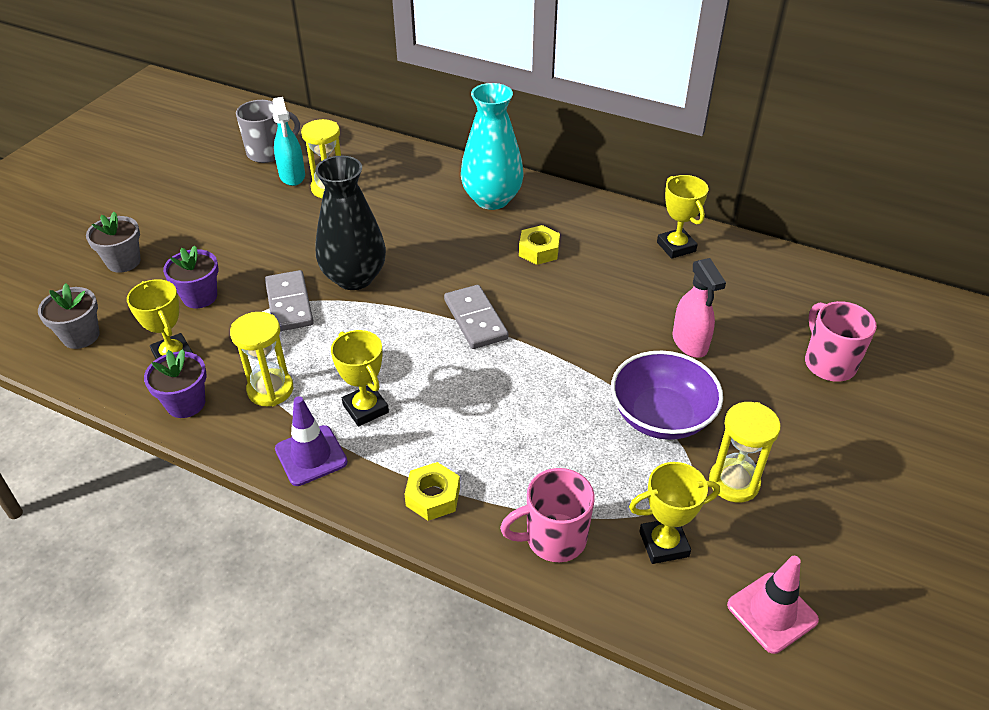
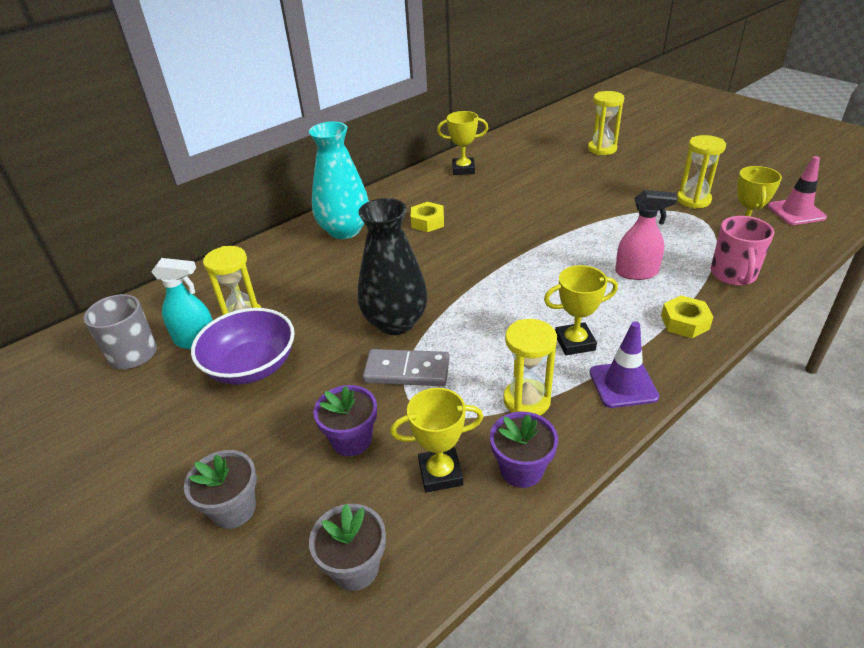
camera: 65 degrees left, 5 degrees down
grey domino [444,285,509,349] -> none
purple bowl [611,351,723,440] -> purple bowl moved to [191,308,295,385]
pink spray bottle [672,258,726,358] -> pink spray bottle moved to [615,190,678,280]
pink mug [805,301,877,382] -> yellow hourglass [588,91,624,155]

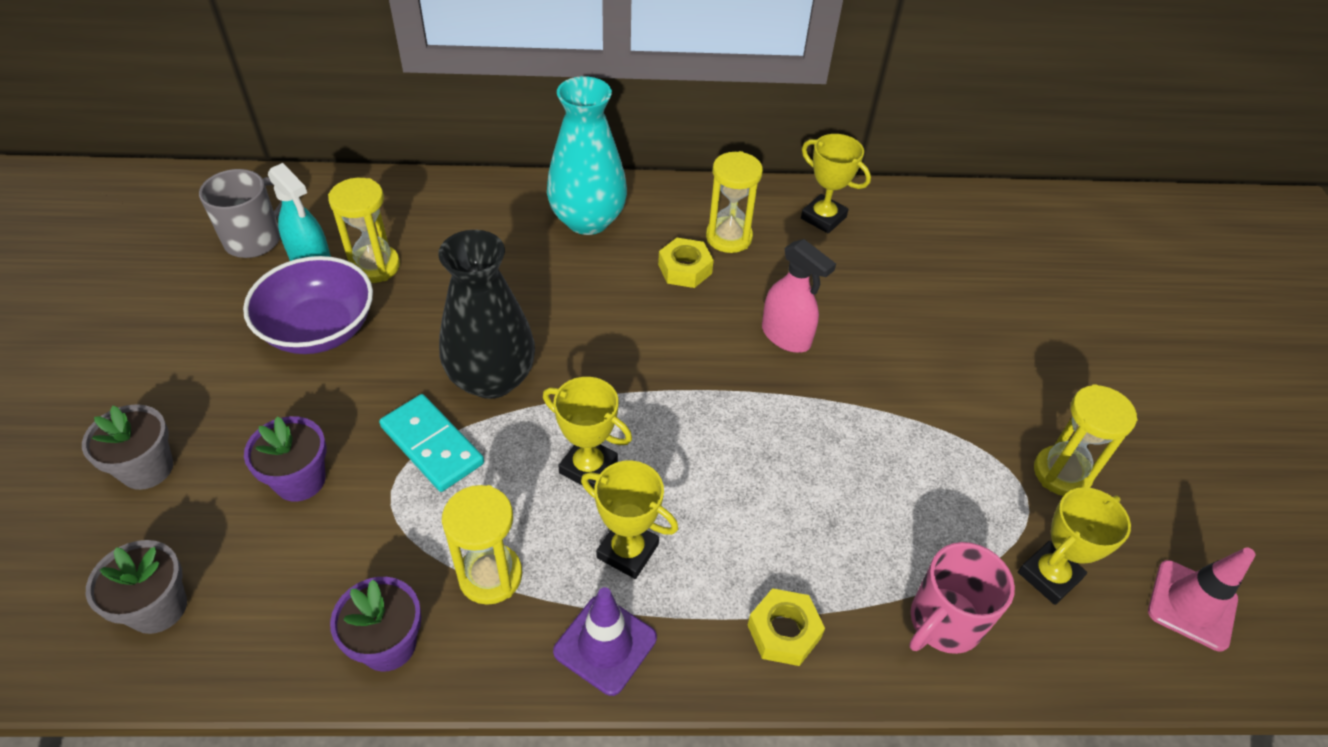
camera: 35 degrees right, 10 degrees up
grey domino [363,349,450,386] -> turquoise domino [379,394,484,492]
yellow trophy [390,388,483,493] -> yellow trophy moved to [543,377,632,488]
yellow hourglass [588,91,624,155] -> yellow hourglass moved to [706,151,763,253]
pink spray bottle [615,190,678,280] -> pink spray bottle moved to [762,239,836,353]

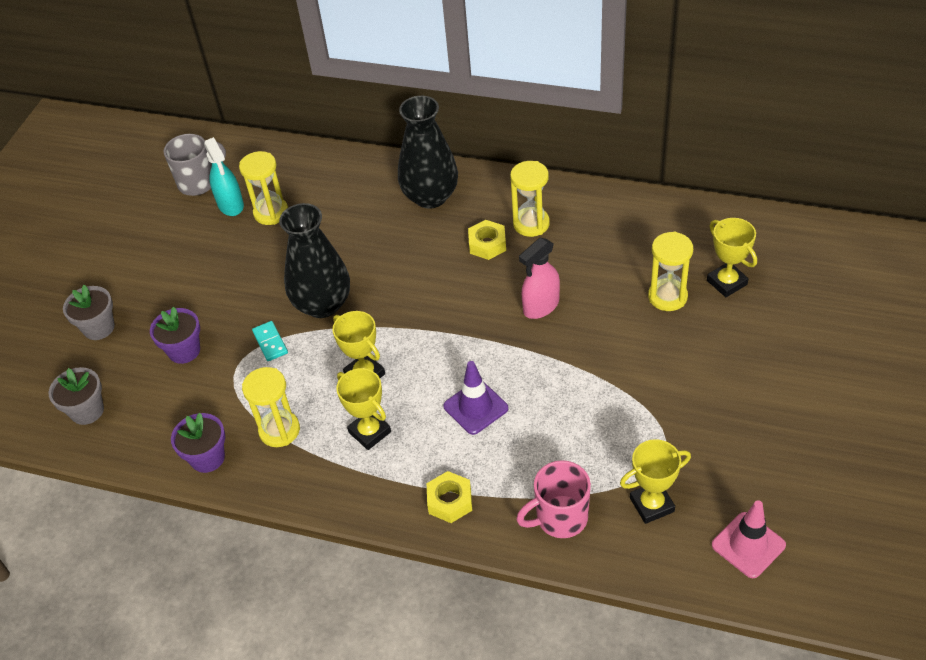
camera: 25 degrees right, 0 degrees up
purple bowl [243,256,373,354] -> none
turquoise domino [379,394,484,492] -> turquoise domino [252,321,288,361], size x0.62
turquoise vase [547,76,627,235] -> black vase [398,96,458,209]
purple traffic cone [553,587,657,696] -> purple traffic cone moved to [443,361,508,435]
pink spray bottle [762,239,836,353] -> pink spray bottle turned 75 degrees clockwise [519,238,560,319]
yellow trophy [801,134,871,233] -> yellow trophy moved to [707,218,757,297]
yellow hourglass [1034,384,1138,496] -> yellow hourglass moved to [648,232,693,311]

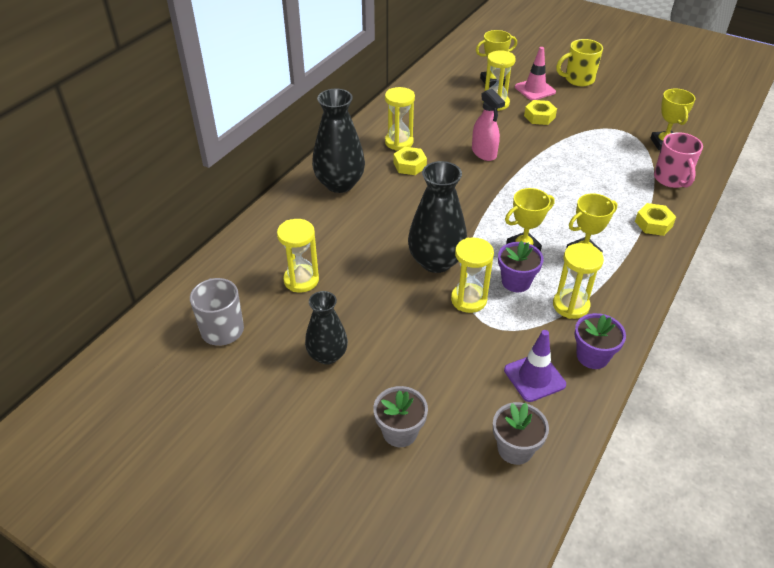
camera: 80 degrees left, 5 degrees down
purple flower pot [150,307,200,364] -> purple flower pot moved to [498,241,544,292]
turquoise spray bottle [204,137,244,216] -> none
turquoise domino [252,321,288,361] -> yellow hourglass [451,238,494,313]
purple traffic cone [443,361,508,435] -> purple traffic cone moved to [504,330,566,402]
pink traffic cone [712,500,786,578] -> pink traffic cone moved to [515,47,556,100]
none -> black vase [305,291,348,364]
none -> yellow nut [524,100,557,125]
none -> yellow mug [556,39,603,86]

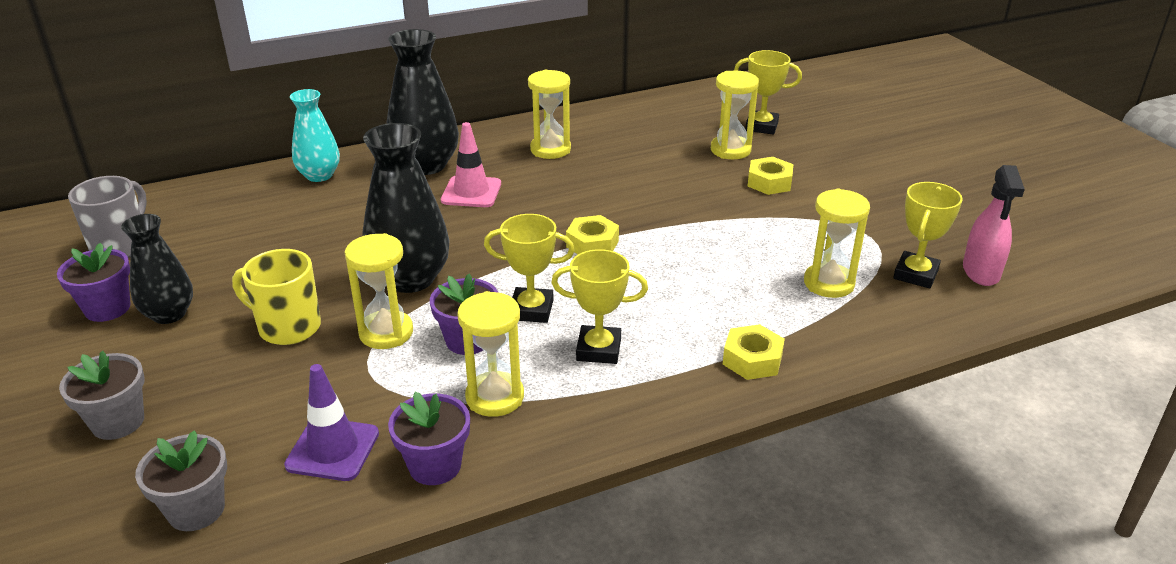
camera: 35 degrees right, 10 degrees down
yellow hourglass [277,219,319,293] -> yellow hourglass moved to [804,189,870,298]
yellow nut [394,147,427,175] -> yellow nut moved to [566,215,619,254]
pink spray bottle [472,89,505,161] -> pink spray bottle moved to [963,165,1025,286]
pink traffic cone [515,47,556,100] -> pink traffic cone moved to [441,122,501,207]
yellow mug [556,39,603,86] -> yellow mug moved to [232,249,321,345]
pink mug [654,132,703,188] -> none
none -> purple flower pot [57,243,131,322]
none -> turquoise vase [290,89,340,182]

